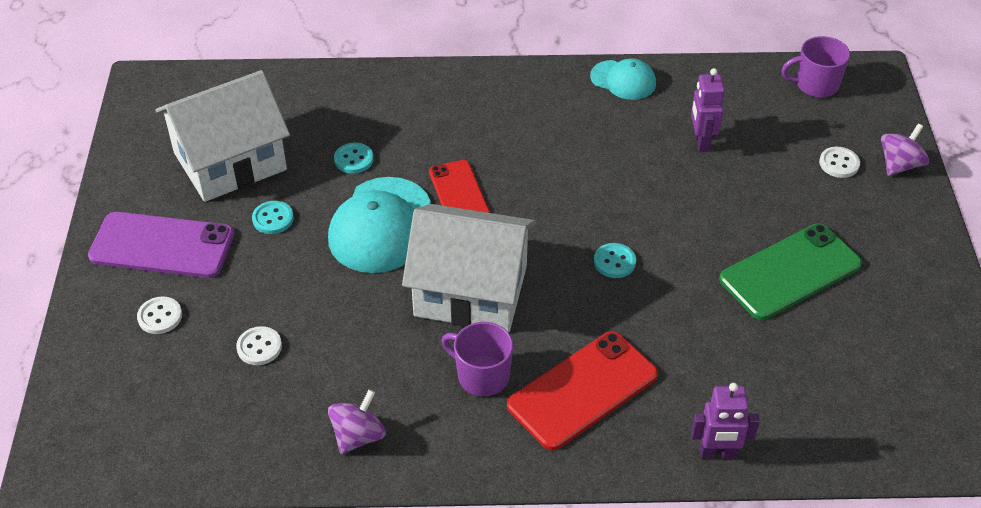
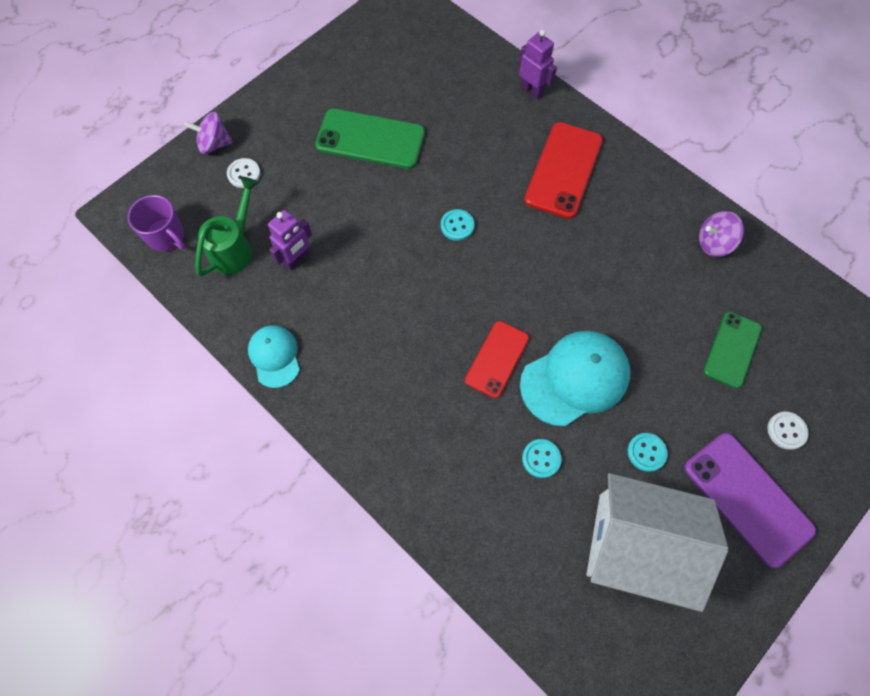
camera: 135 degrees left, 20 degrees up
white button [236,326,282,365] -> green phone [704,312,762,388]
white house [402,204,536,332] -> none
purple mug [441,322,513,396] -> none
red phone [507,331,658,450] -> red phone turned 75 degrees counterclockwise [524,122,603,219]
none -> green watering can [195,176,259,276]

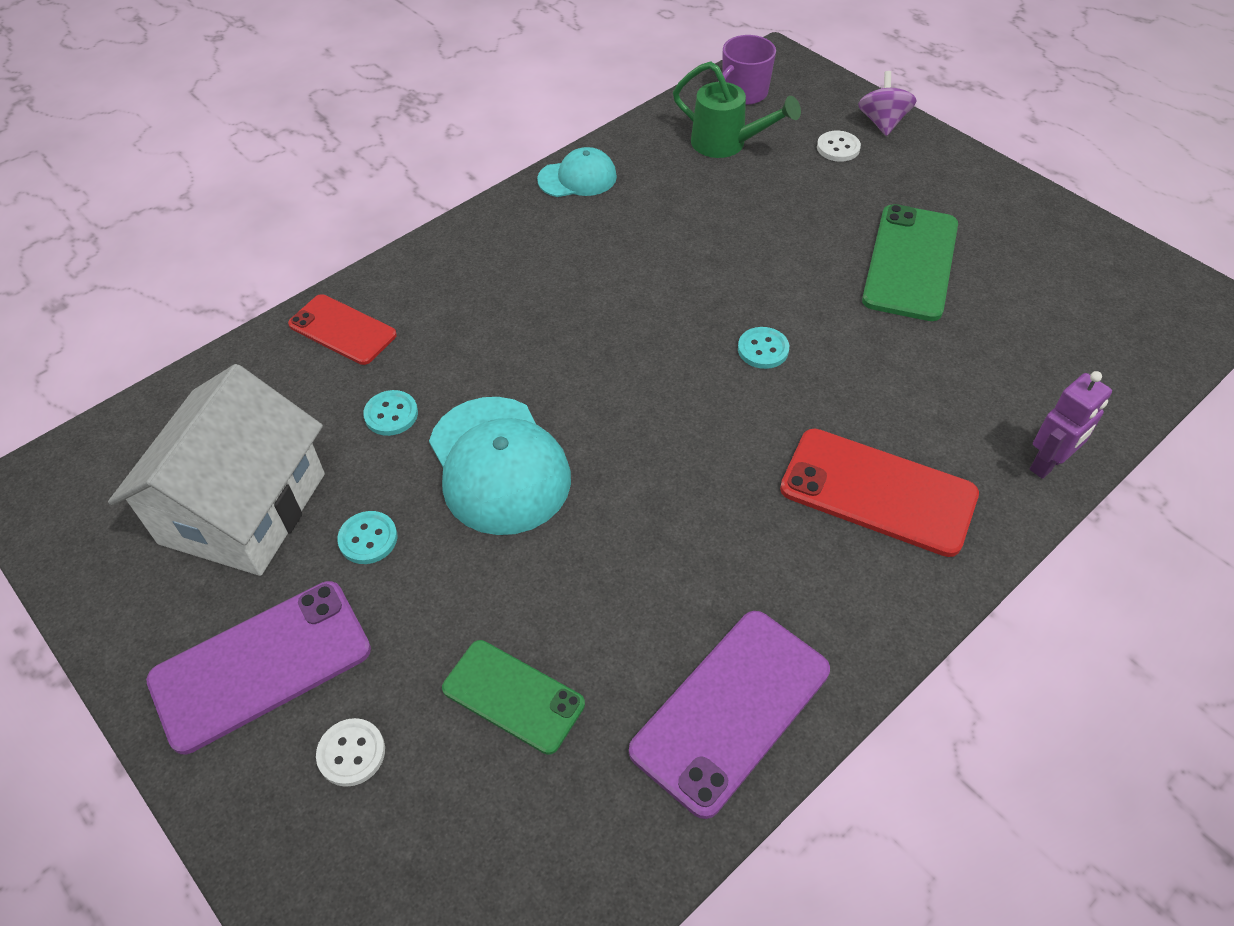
camera: 95 degrees right, 15 degrees down
purple robot [268,210,312,270] -> none
red phone [465,321,529,398] -> red phone moved to [288,294,397,365]
purple spinning top [699,211,744,257] -> purple phone [629,611,830,819]

